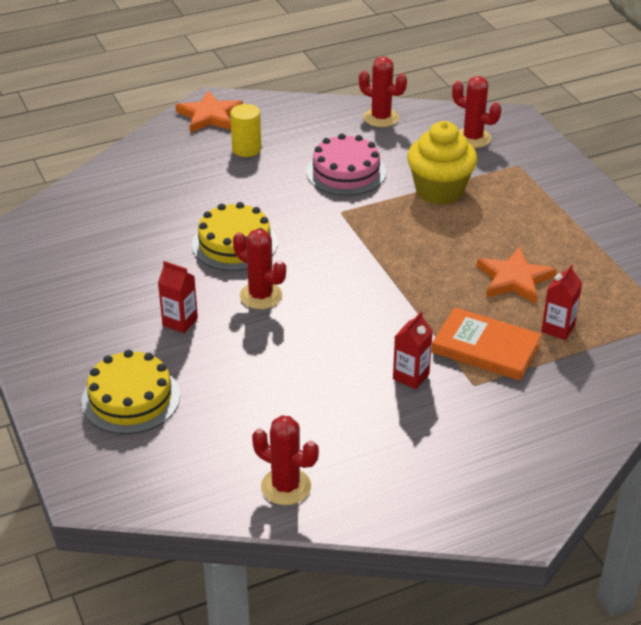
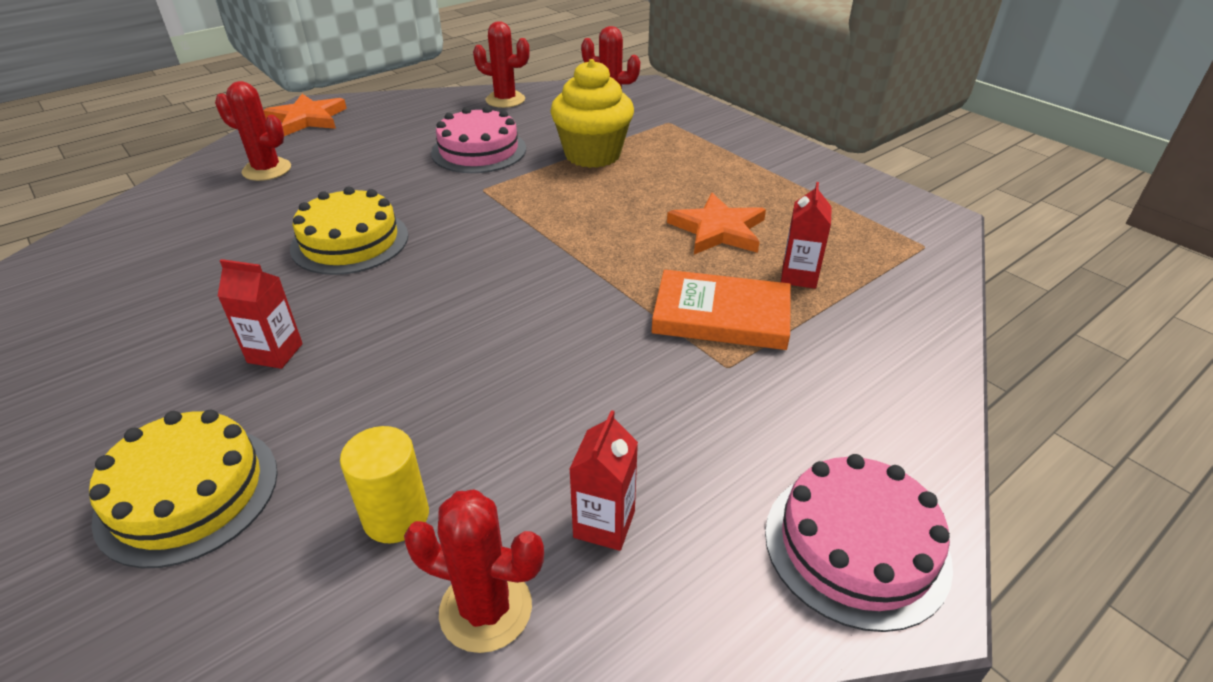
camera: 15 degrees left, 0 degrees up
yellow cylinder [230,104,261,157] -> yellow cylinder moved to [340,426,429,543]
red cactus [233,229,286,309] -> red cactus moved to [215,81,291,181]
red carton [393,311,433,389] -> red carton moved to [569,410,638,551]
none -> pink cake [765,454,953,632]

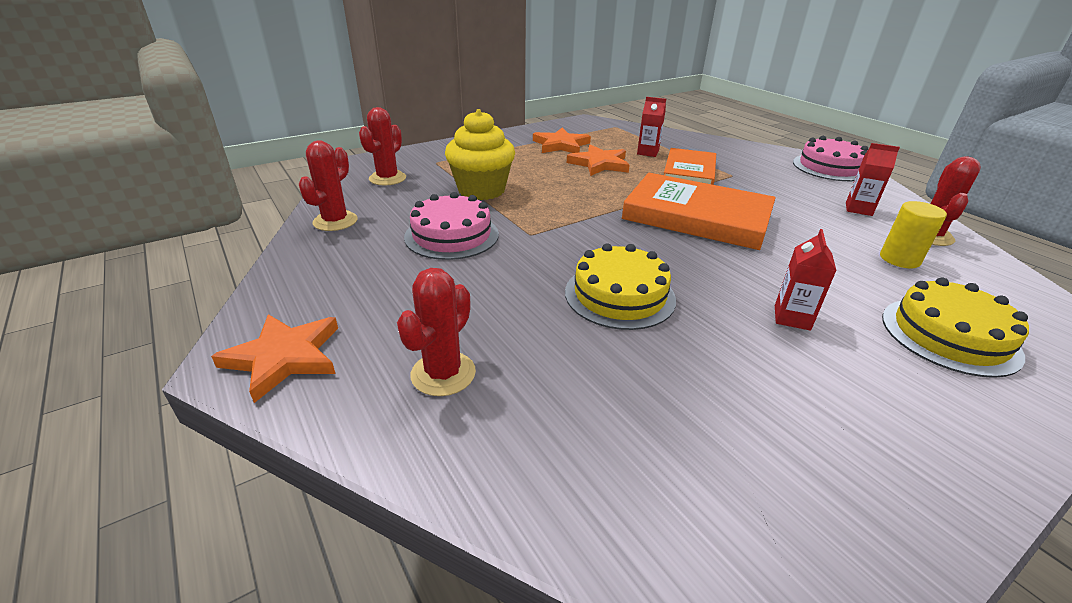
camera: 85 degrees left, 5 degrees down
none -> orange star [533,128,591,153]
none -> orange book [622,173,776,250]

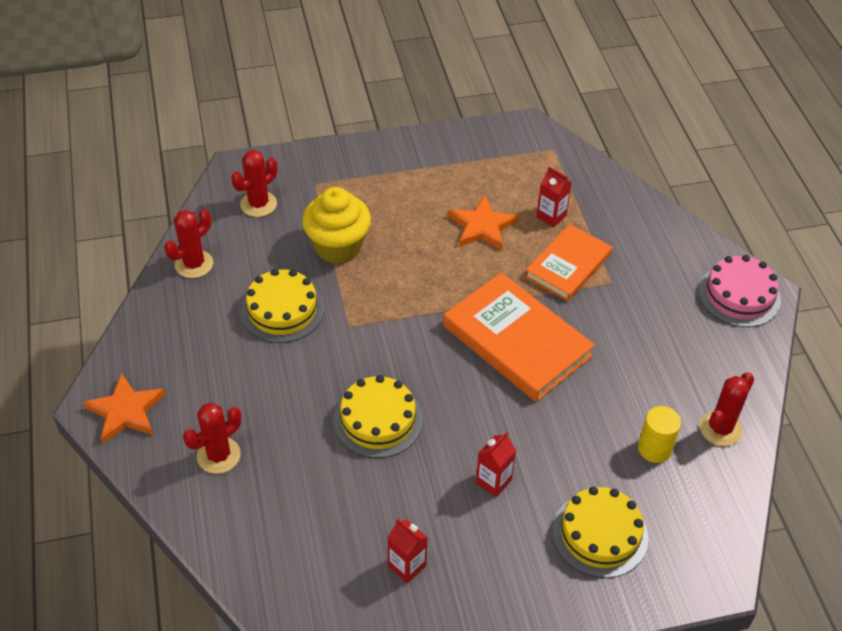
camera: 20 degrees right, 15 degrees up
pink cake [404,192,499,260] -> yellow cake [241,269,324,343]
orange star [533,128,591,153] -> none
red carton [846,143,900,216] -> red carton moved to [387,519,428,584]

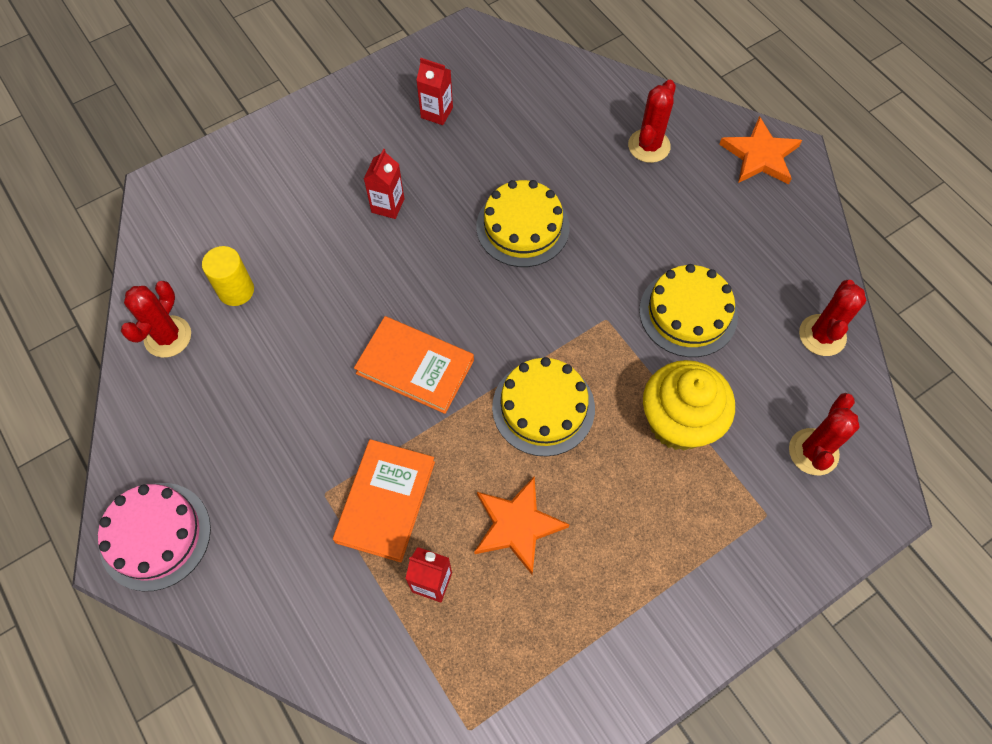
camera: 160 degrees right, 15 degrees up
orange book [443,273,595,402] -> orange book [354,316,474,414], size x0.65
yellow cake [552,487,648,578] -> yellow cake moved to [492,357,595,456]

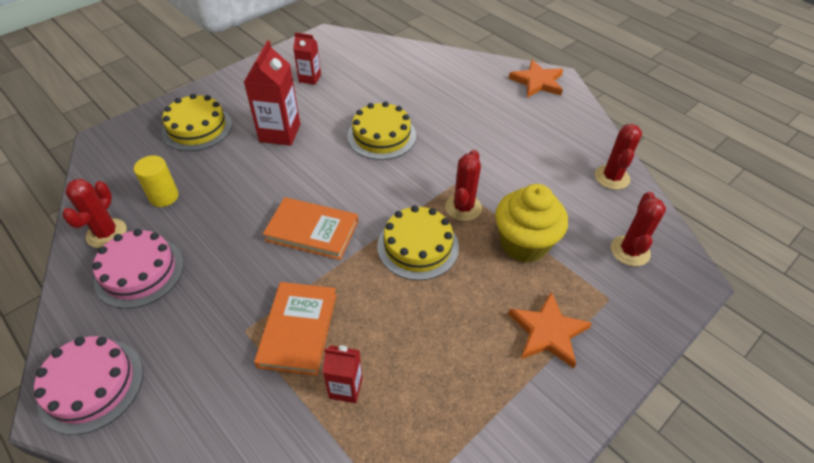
camera: 10 degrees left, 15 degrees down
red carton [364,149,404,219] -> red carton [244,40,300,146], size x1.72
orange star [474,476,570,574] -> orange star moved to [508,291,592,369]
red cactus [628,80,676,163] -> red cactus moved to [445,150,482,221]
yellow cake [639,264,738,357] -> yellow cake moved to [162,94,232,151]
none -> pink cake [92,229,184,309]

